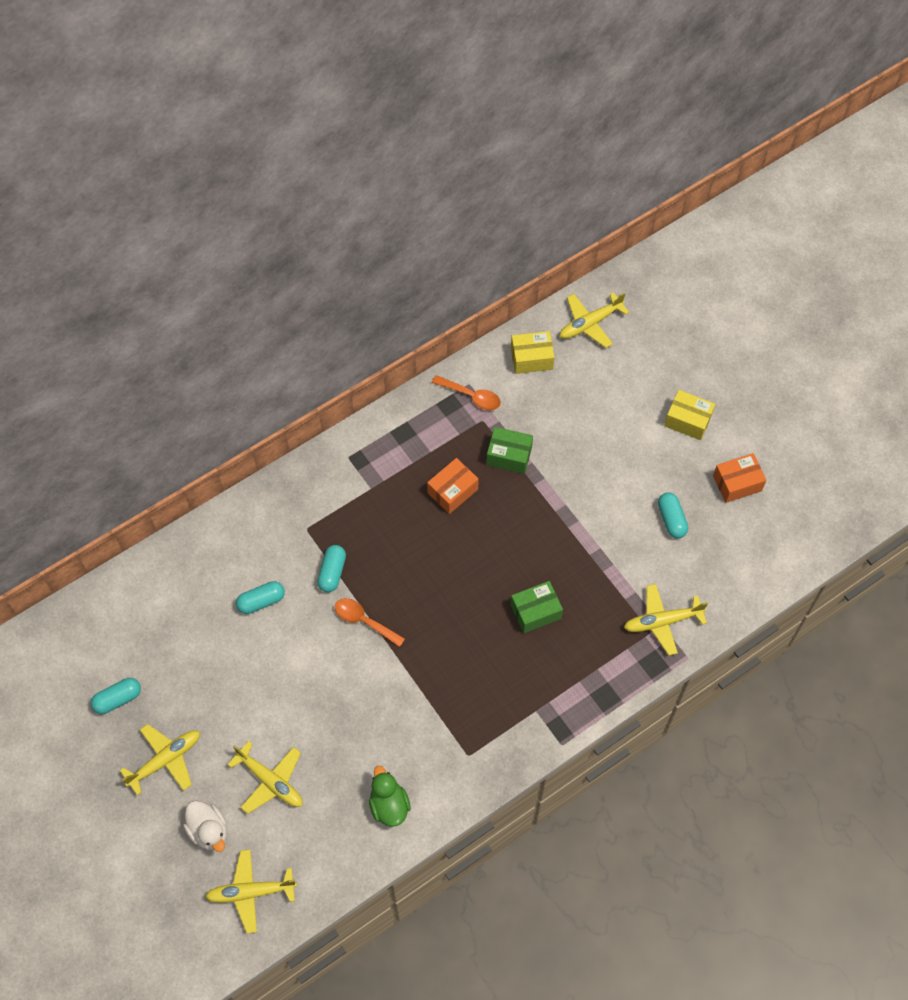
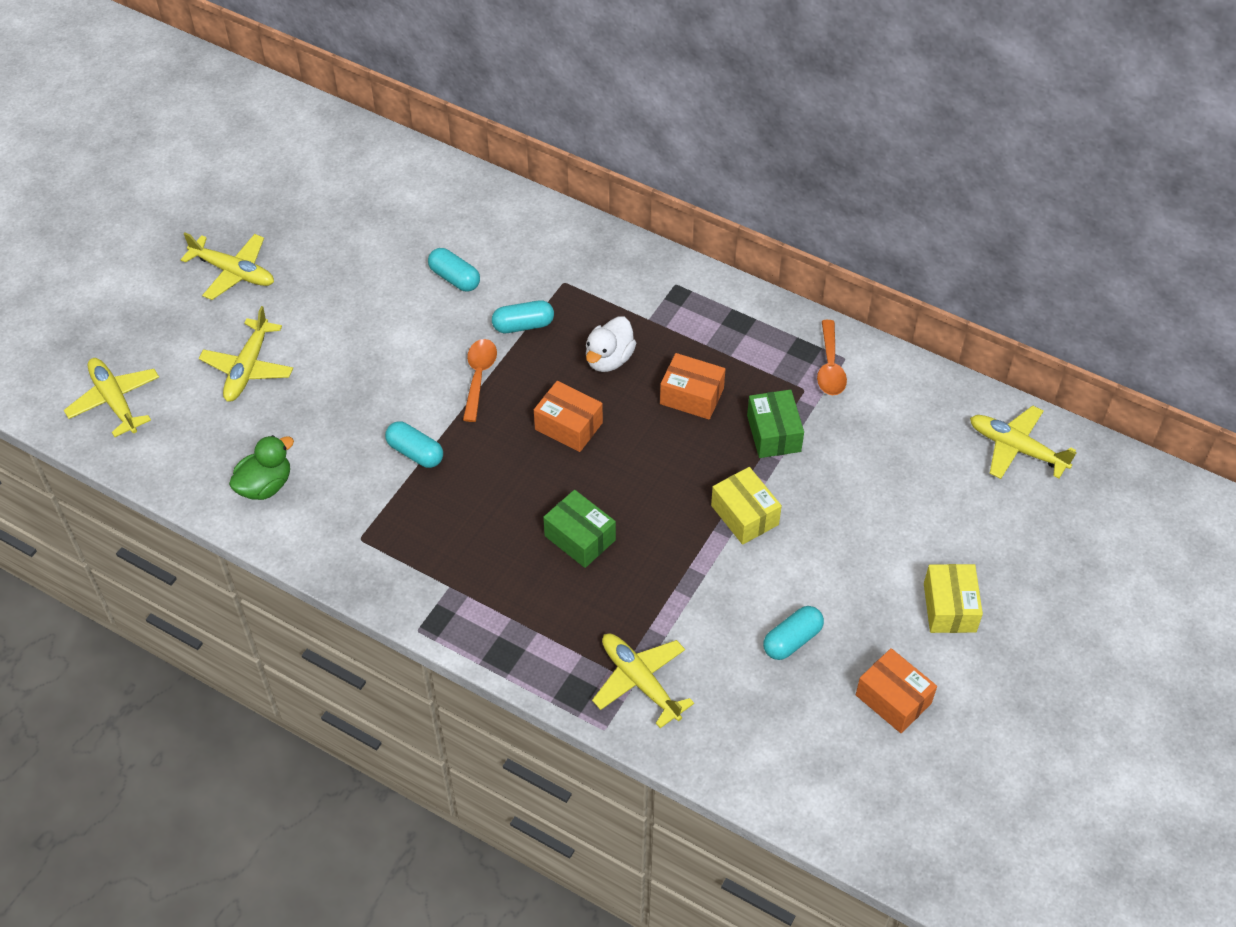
camera: 65 degrees right, 10 degrees down
turquoise capsule [91,678,141,714] -> turquoise capsule moved to [385,422,443,468]
white duck [183,801,227,852] -> white duck moved to [586,316,636,372]
yellow box [511,331,555,374] -> yellow box moved to [711,467,782,545]
none -> orange box [534,381,603,452]

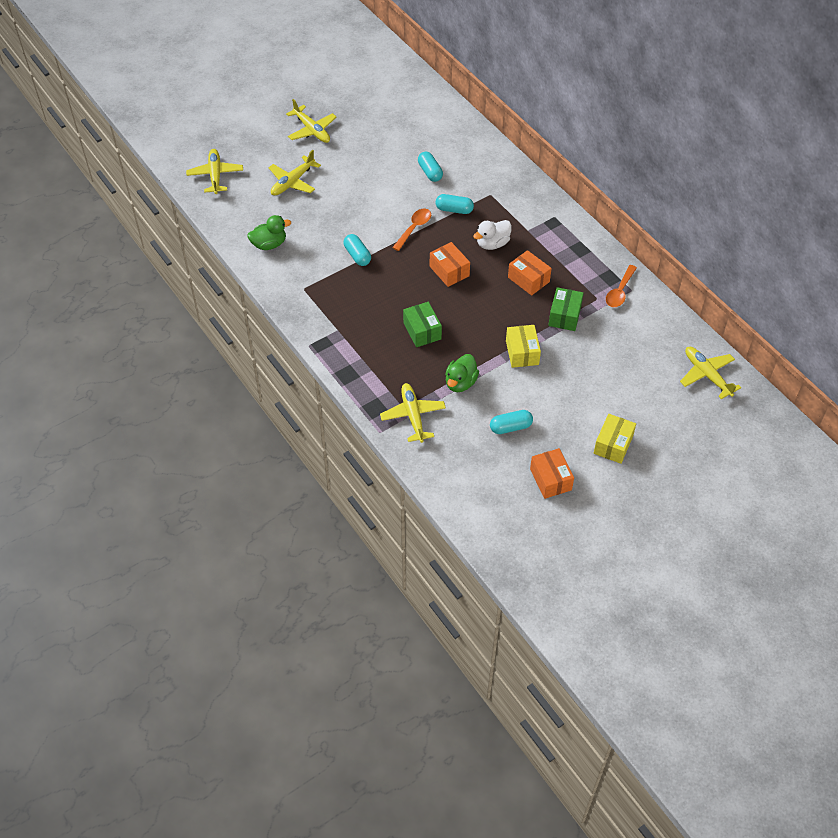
camera: 25 degrees right, 0 degrees up
none -> green duck [445,354,479,392]

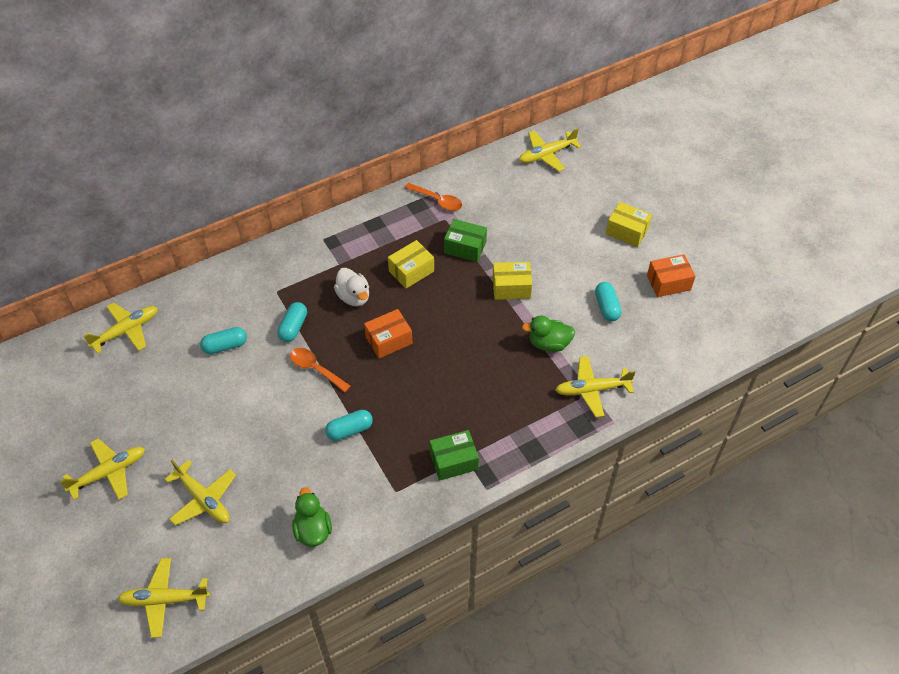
camera: 85 degrees left, 0 degrees up
green box [403,302,442,347] -> green box moved to [429,430,479,481]
green duck [445,354,479,392] -> green duck turned 150 degrees clockwise [522,315,575,352]
orange box [508,250,552,296] -> yellow box [388,240,434,289]
none -> yellow plane [83,302,158,354]

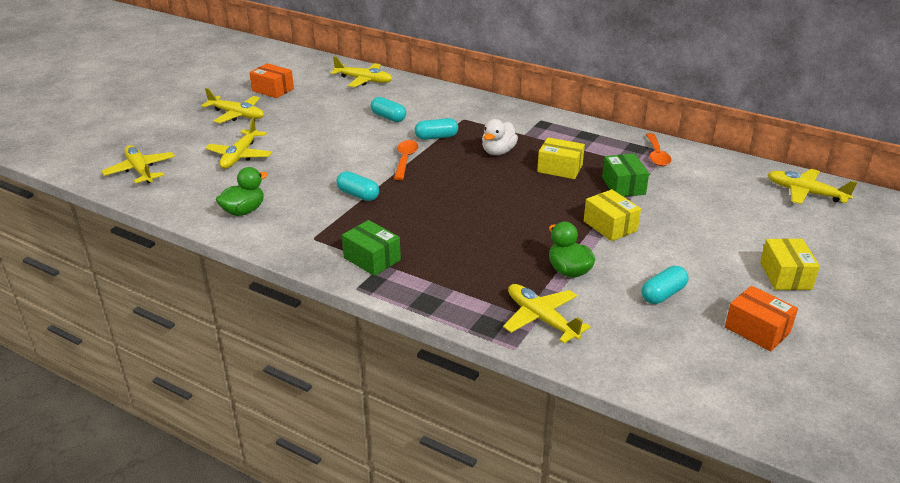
camera: 60 degrees right, 20 degrees down
orange box [364,309,413,358] -> orange box moved to [249,63,294,98]

